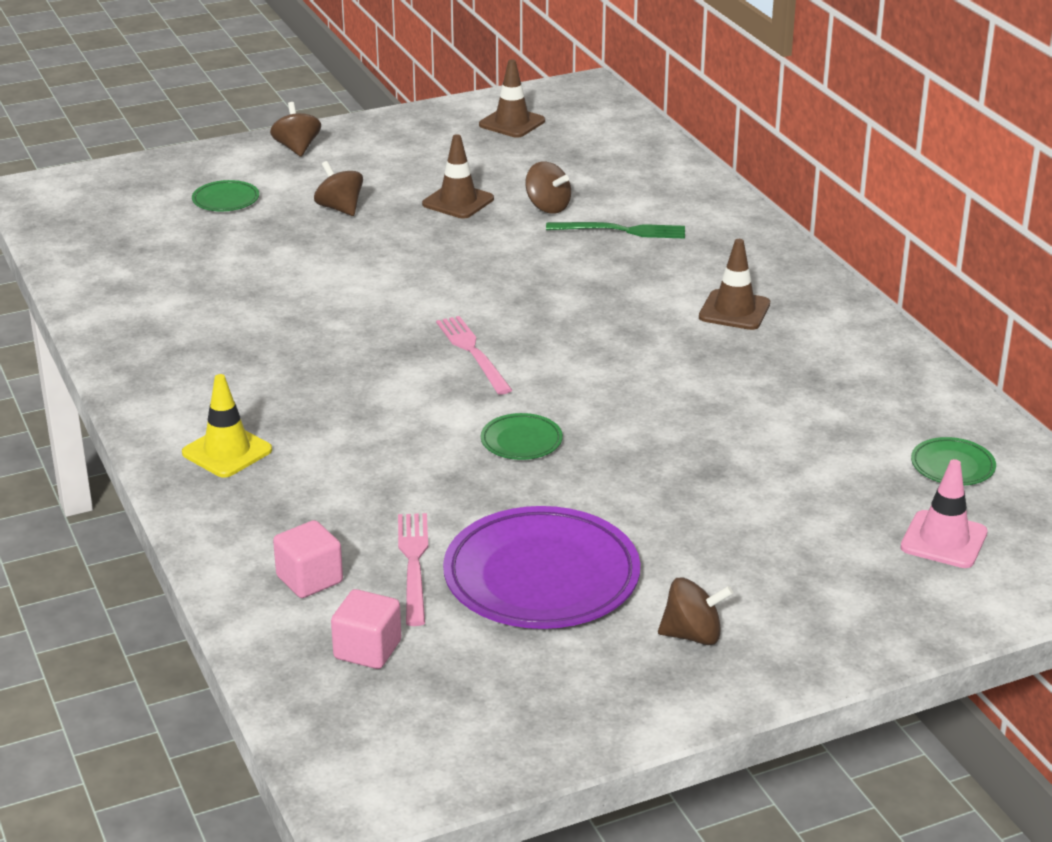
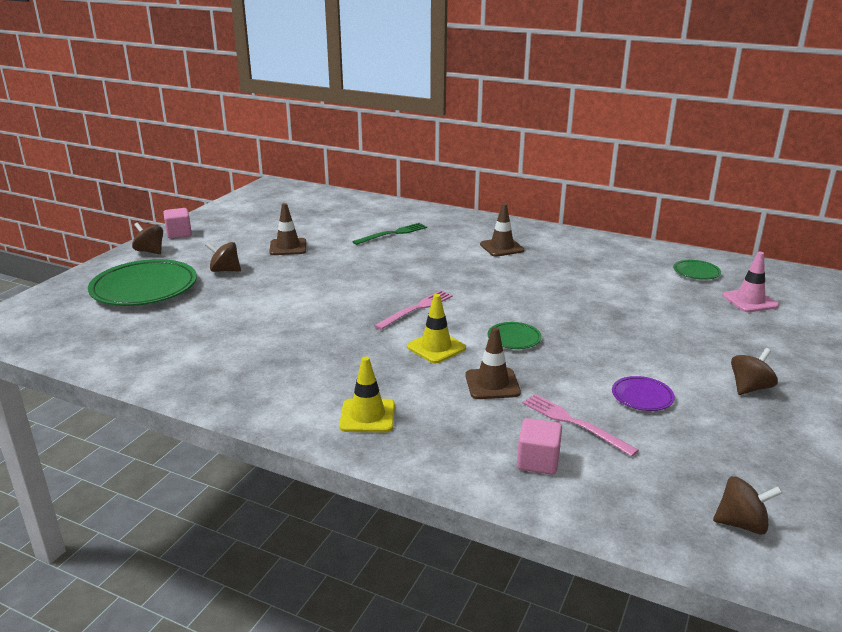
camera: 40 degrees left, 5 degrees down
green plate [192,180,259,211] -> green plate [88,259,197,306], size x2.17
pink cube [331,589,401,669] -> pink cube moved to [163,208,192,239]
pink fork [436,316,512,395] -> pink fork turned 105 degrees clockwise [374,290,453,330]
purple plate [443,506,640,629] -> purple plate [612,376,675,411], size x0.46
brown traffic cone [479,59,545,138] -> brown traffic cone moved to [465,327,521,399]
brown spinning top [525,161,571,214] -> brown spinning top moved to [713,476,782,534]
none -> yellow traffic cone [407,294,466,363]

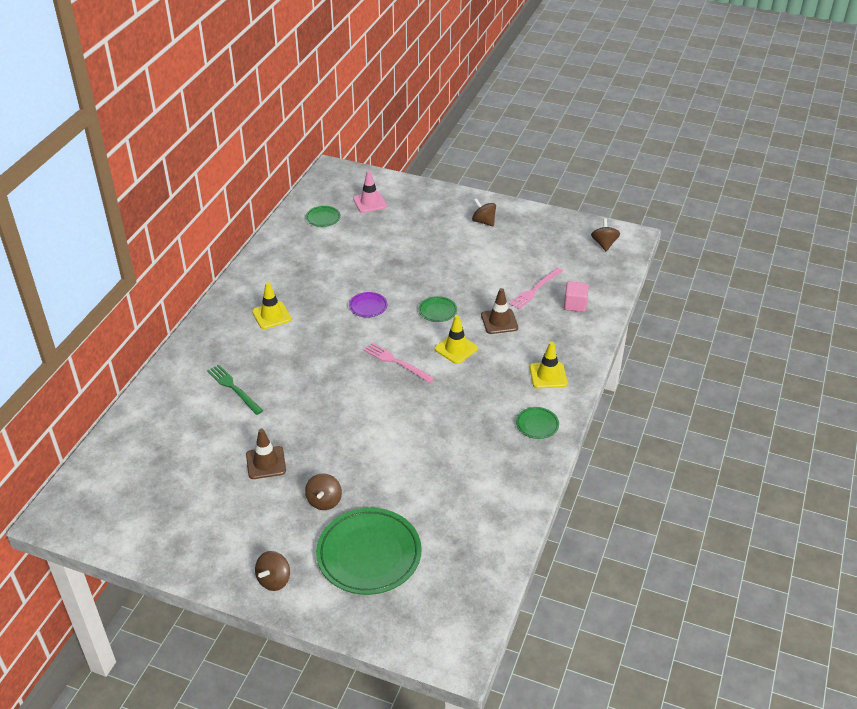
camera: 95 degrees left, 15 degrees up
pink cube [163,208,192,239] -> none
brown traffic cone [480,204,525,257] -> yellow traffic cone [252,282,291,329]
purple plate [612,376,675,411] -> purple plate moved to [349,292,387,318]
none -> green plate [516,407,559,439]

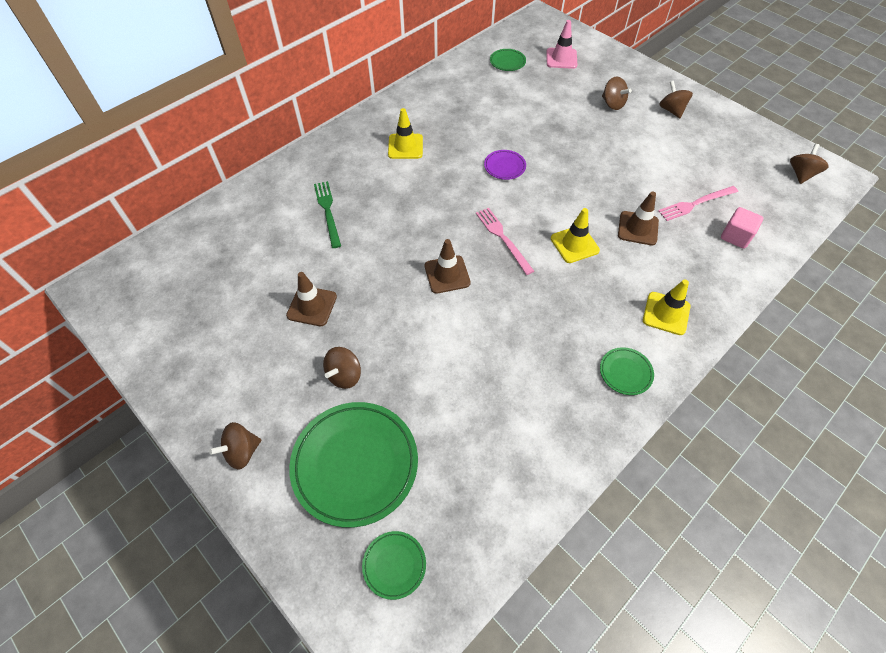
camera: 25 degrees right, 15 degrees up
green plate [419,296,457,322] -> green plate moved to [362,531,426,600]
none -> brown traffic cone [425,239,471,294]
none -> brown spinning top [602,77,632,110]

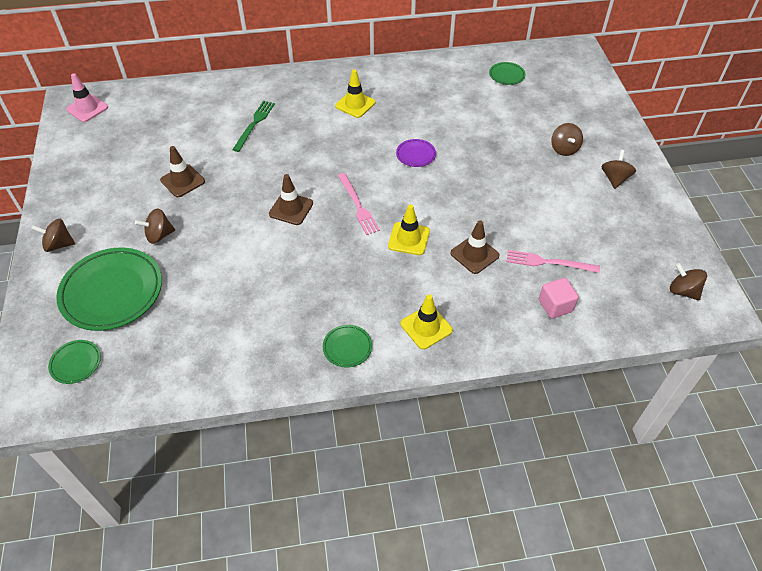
camera: 35 degrees right, 5 degrees down
pink fork [476,208,534,275] -> pink fork turned 150 degrees clockwise [338,173,380,235]
pink traffic cone [546,20,577,69] -> pink traffic cone moved to [66,73,108,122]
brown spinning top [790,144,829,184] -> brown spinning top turned 105 degrees counterclockwise [670,263,707,300]

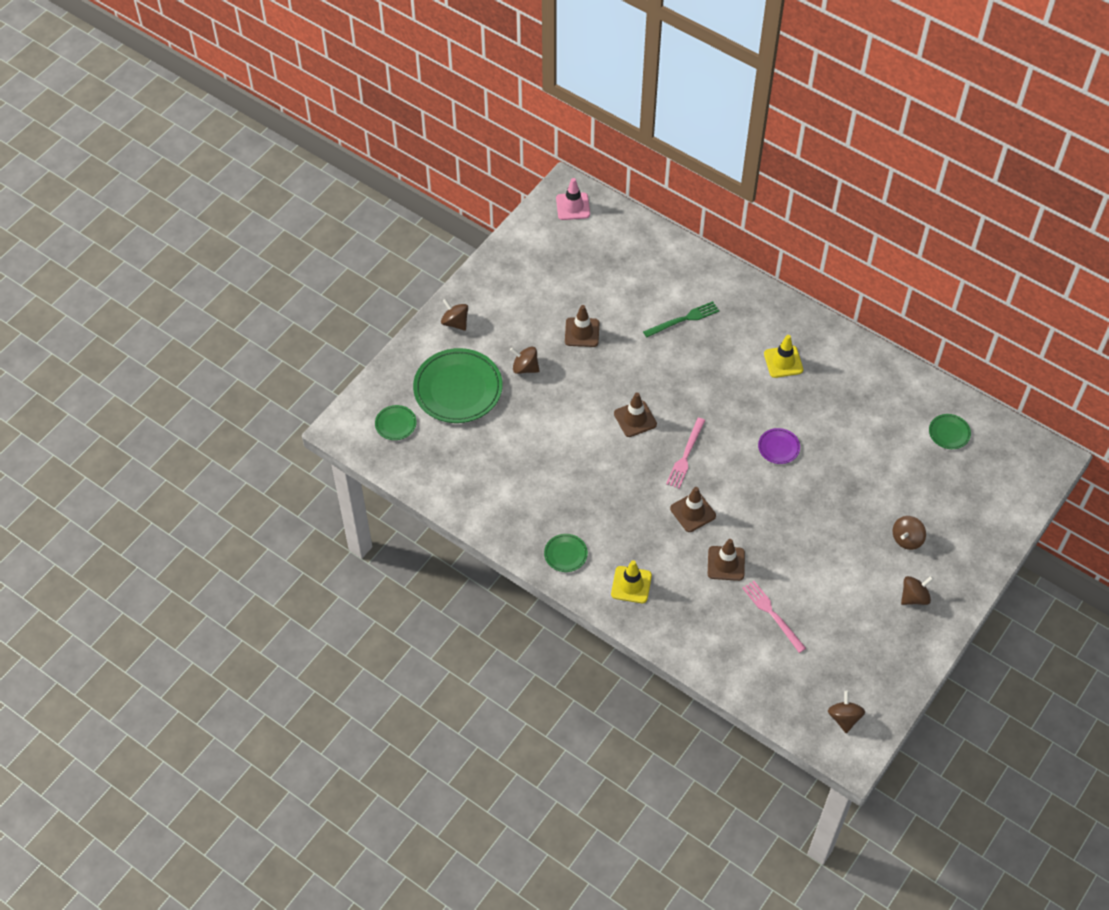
camera: 45 degrees right, 5 degrees up
yellow traffic cone [388,204,430,255] -> brown traffic cone [670,487,716,532]
pink cube [539,278,579,319] -> none

